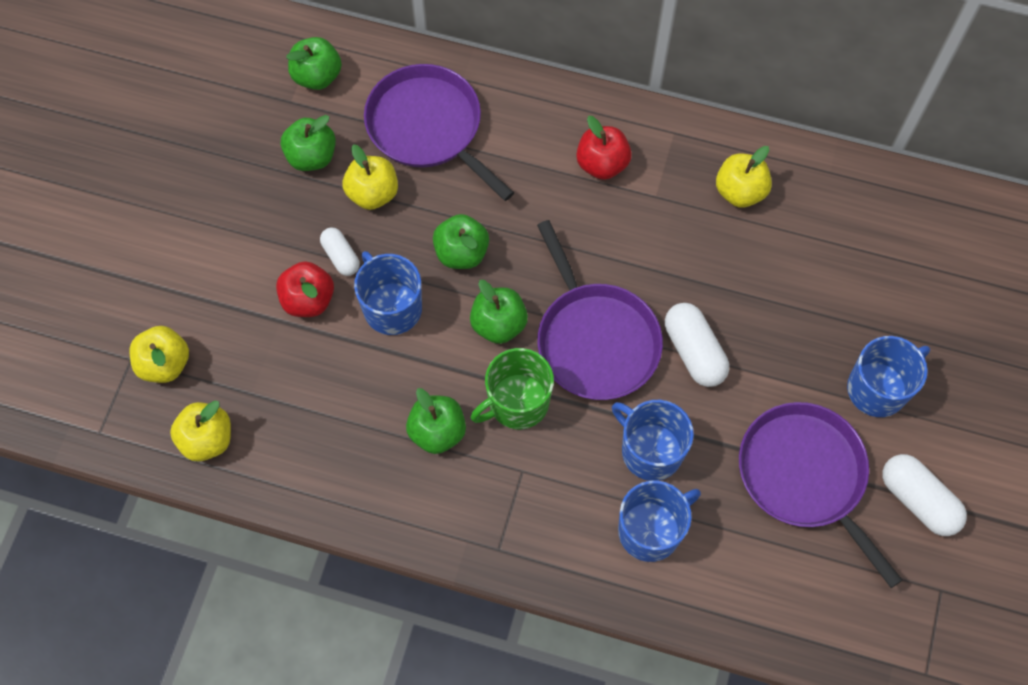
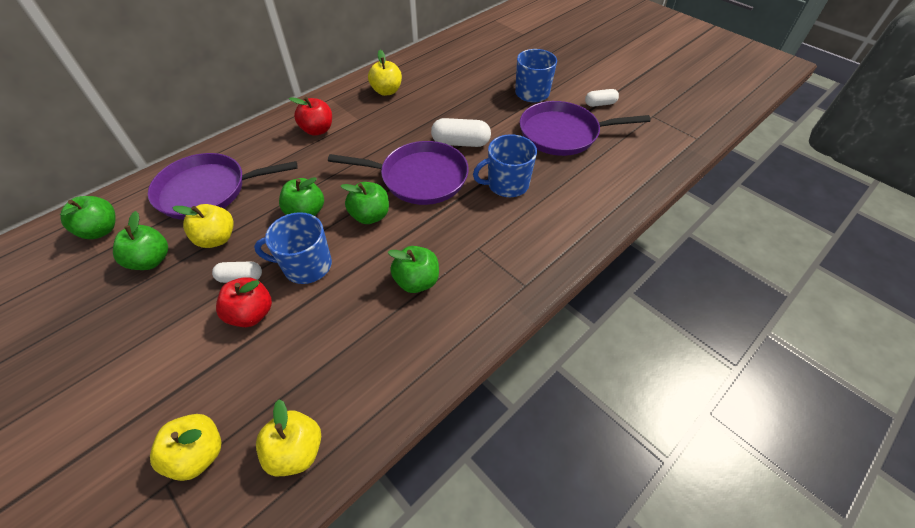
camera: 60 degrees left, 15 degrees down
green mug [471,348,554,429] -> none
blue mug [618,480,701,562] -> none
white capsule [882,454,967,536] -> white capsule [585,89,619,107], size x0.62

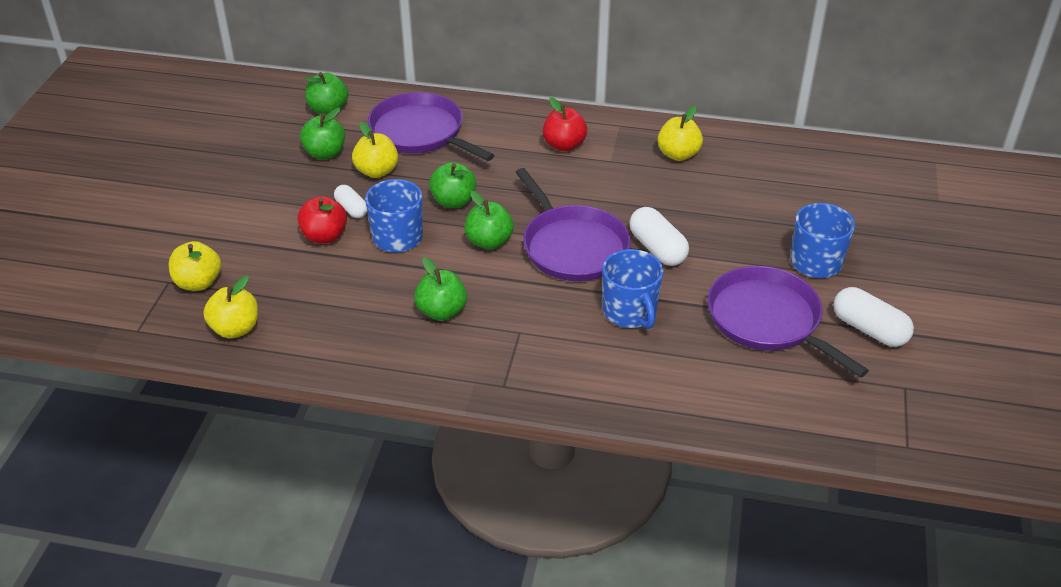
camera: 55 degrees right, 10 degrees down
blue mug [473,134,537,197] -> blue mug turned 150 degrees counterclockwise [602,249,663,329]
white capsule [585,89,619,107] -> white capsule [833,287,914,347], size x1.60

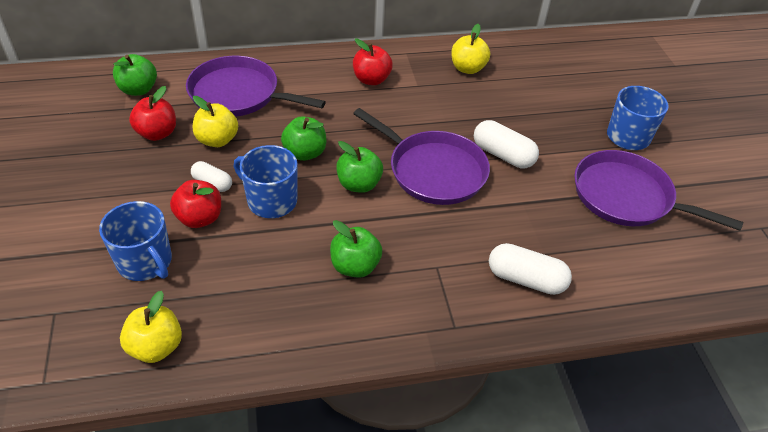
camera: 25 degrees left, 5 degrees up
yellow apple [169,241,221,291] -> none
green apple [300,108,345,160] -> red apple [129,86,176,141]
blue mug [602,249,663,329] -> blue mug moved to [99,201,172,281]
white capsule [833,287,914,347] -> white capsule moved to [489,243,572,295]

